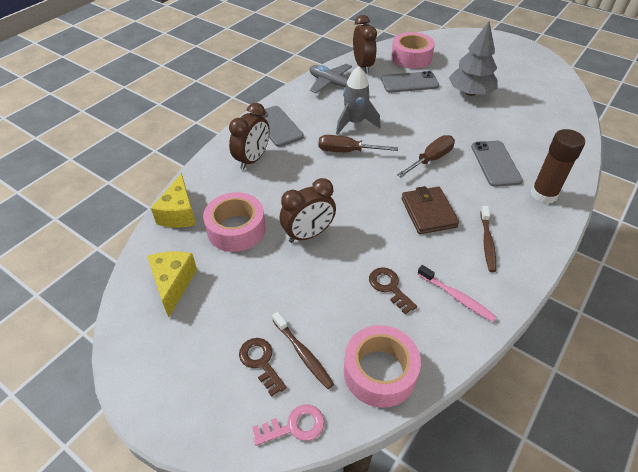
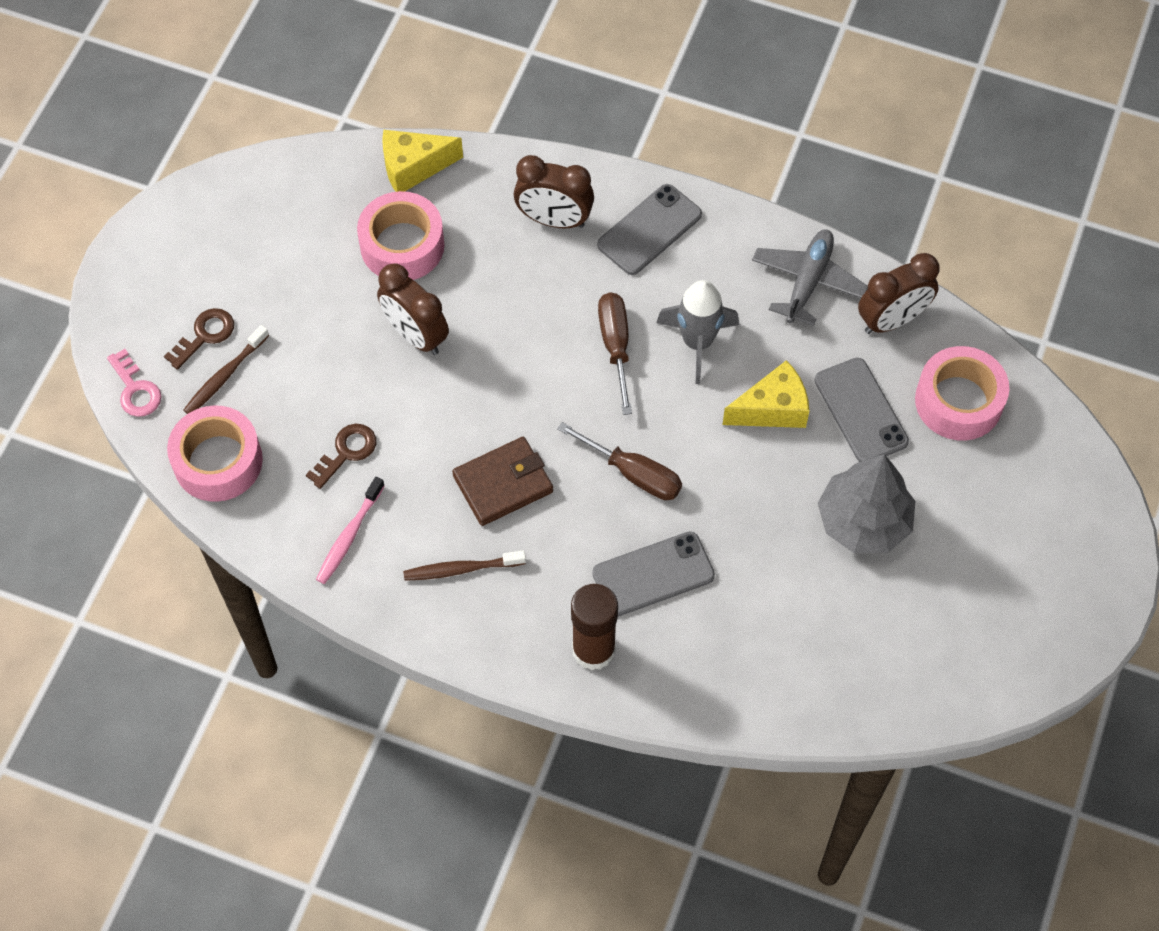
camera: 75 degrees right, 15 degrees up
yellow cheese [147,251,197,317] -> yellow cheese moved to [722,360,809,428]

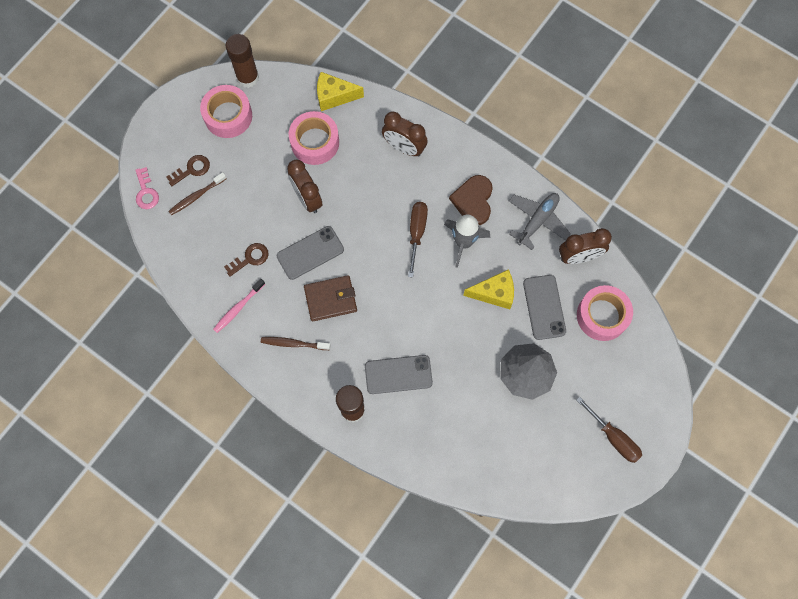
camera: 15 degrees right, 10 degrees up
pink tape [167,405,263,502] -> pink tape moved to [200,85,252,138]
brown screwdriver [557,422,682,500] -> brown screwdriver moved to [576,396,642,463]
grey phone [597,184,702,275] -> grey phone moved to [277,226,344,280]
none -> brown glue stick [226,34,259,88]
none -> brown heart [449,175,493,225]

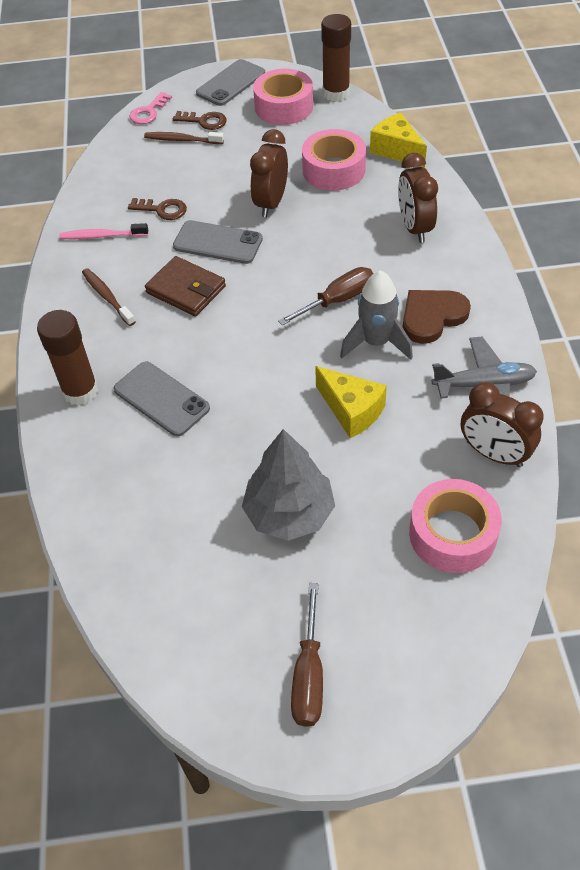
camera: 50 degrees right, 20 degrees down
grey phone [523,275,566,340] -> grey phone moved to [196,59,265,106]

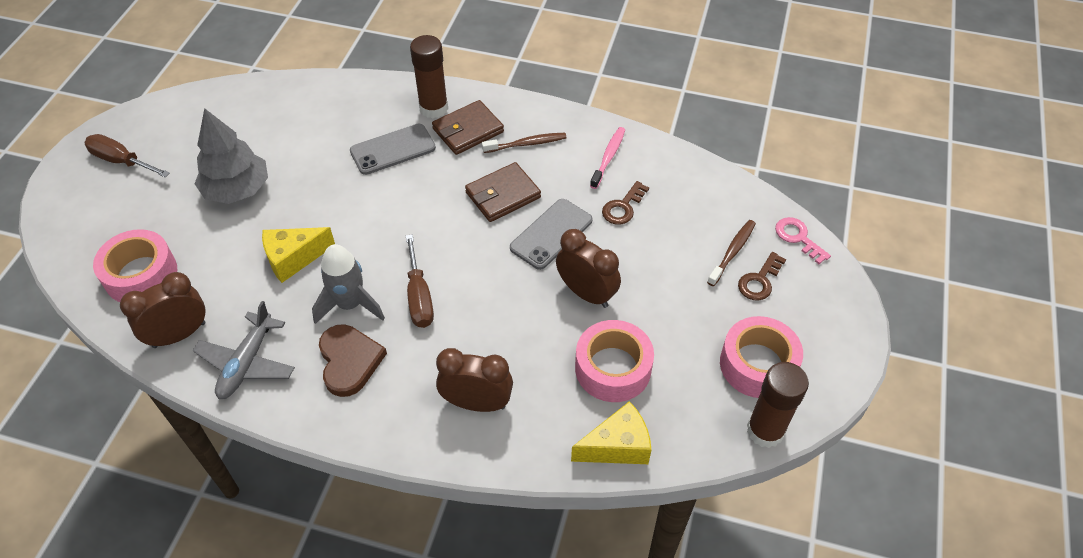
camera: 110 degrees right, 0 degrees up
grey phone [196,59,265,106] -> none
none -> brown wallet [432,100,504,155]

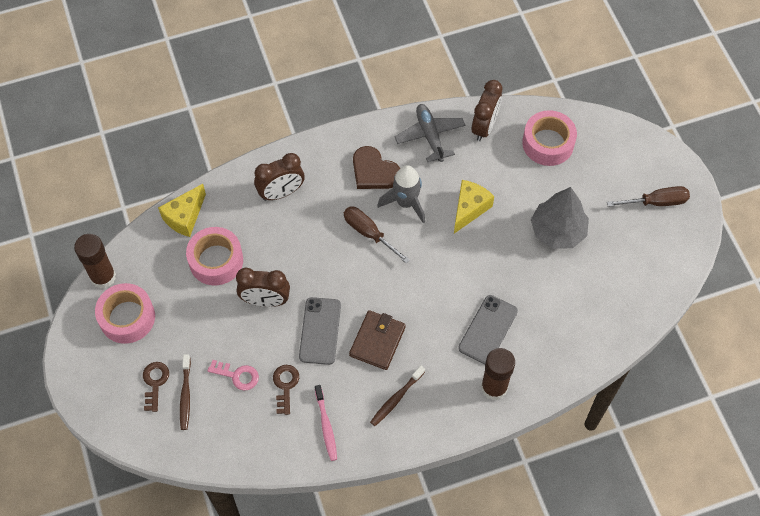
camera: 145 degrees right, 10 degrees up
brown wallet [432,100,504,155] -> none
pink key [775,217,831,264] -> pink key moved to [207,360,259,390]

